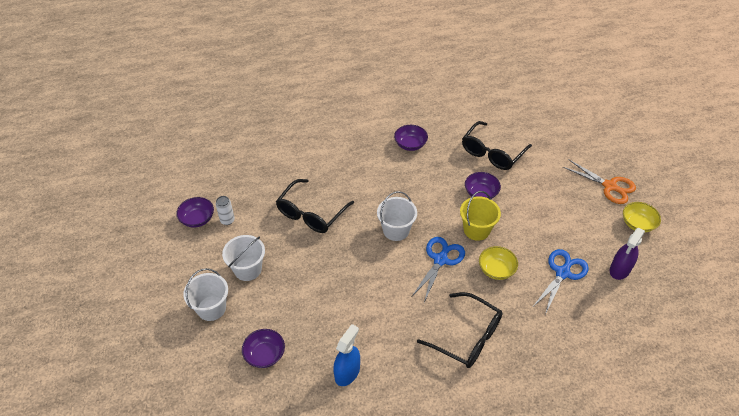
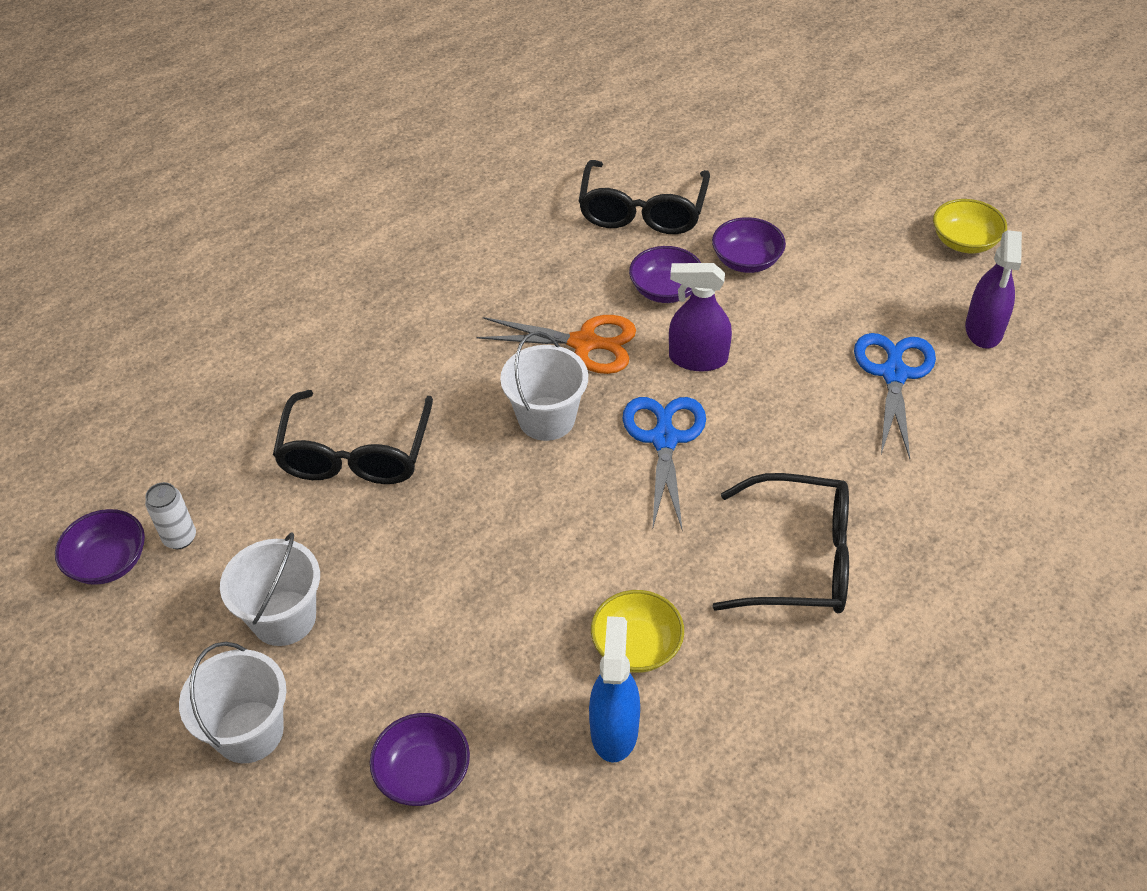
camera: 25 degrees left, 0 degrees up
purple bowl [394,125,428,151] -> purple bowl moved to [712,217,786,273]
yellow bucket [460,191,501,241] -> purple spray bottle [669,263,732,371]
yellow bowl [479,246,518,280] -> yellow bowl moved to [591,590,684,673]
orange scissors [563,159,636,204] -> orange scissors moved to [477,315,636,374]

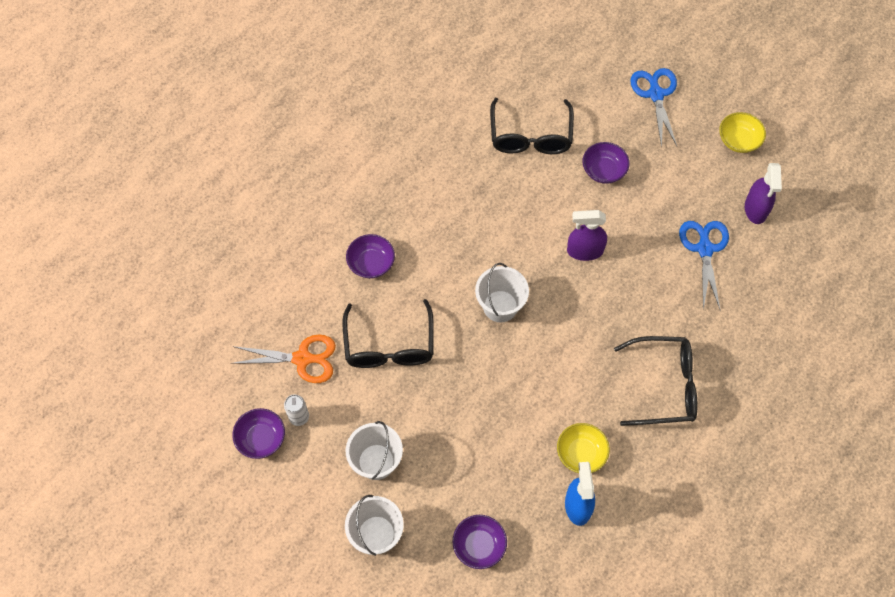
camera: 10 degrees left, 15 degrees up
orange scissors [477,315,636,374] -> orange scissors moved to [231,335,336,383]
blue scissors [622,397,706,532] -> blue scissors moved to [630,68,677,148]
purple bowl [629,246,701,303] -> purple bowl moved to [346,234,395,278]

